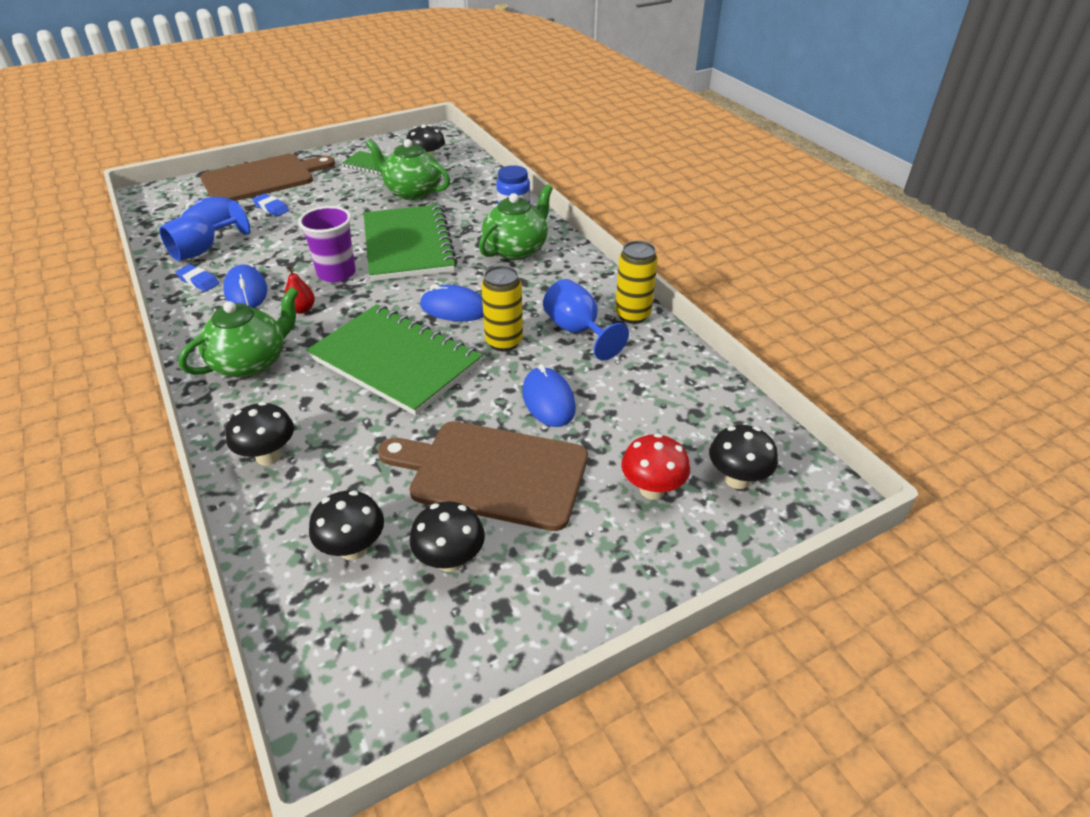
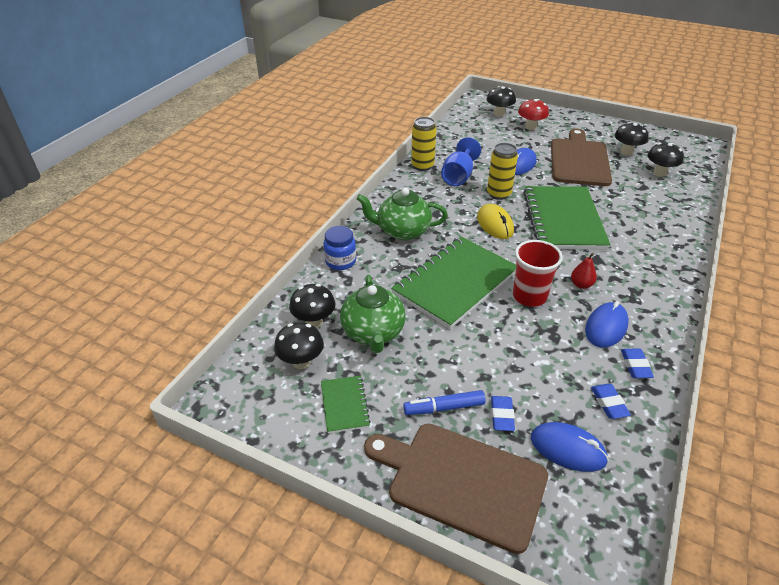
camera: 125 degrees left, 0 degrees up
blue goblet [159,201,250,261] -> blue eraser [591,384,631,419]
green teapot [178,287,299,378] -> none
black mushroom [226,402,294,466] -> black mushroom moved to [289,284,335,328]
purple cup [298,206,356,282] -> red cup [513,240,563,307]
brown cutting board [378,421,588,531] -> brown cutting board turned 150 degrees counterclockwise [551,129,612,186]
blue mouse [420,284,483,321] -> yellow mouse [477,204,514,239]
none -> blue marker [403,390,486,415]

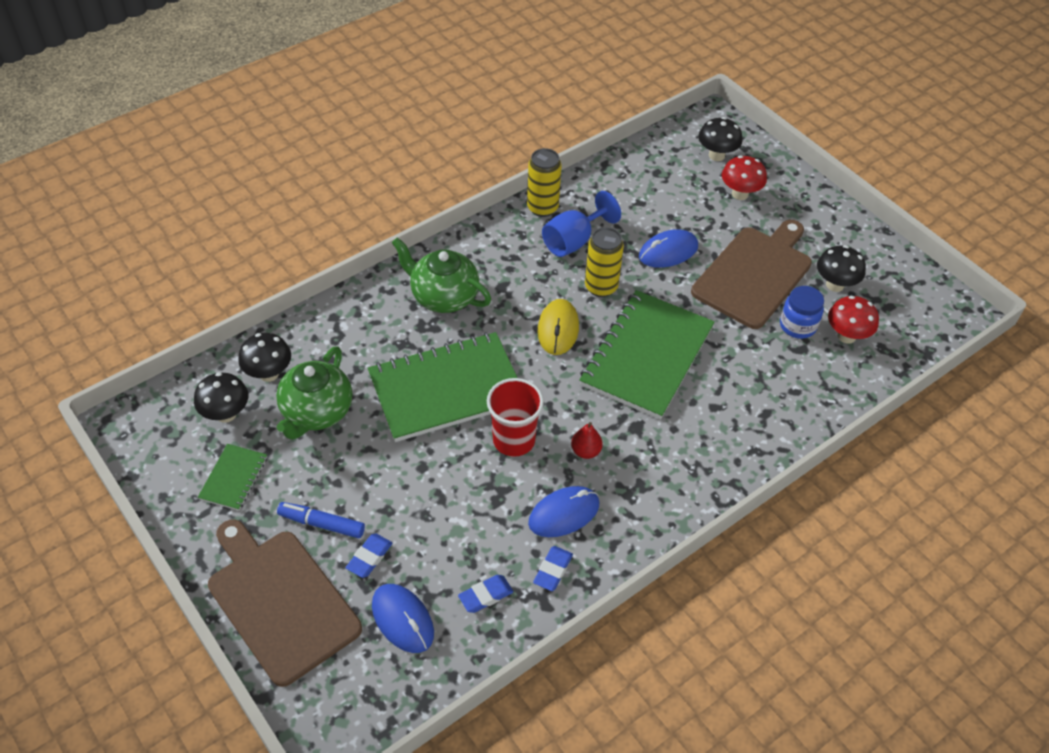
camera: 25 degrees right, 10 degrees up
blue jar [323,226,356,270] -> blue jar moved to [780,286,824,339]
blue eraser [591,384,631,419] -> blue eraser turned 45 degrees clockwise [458,575,513,613]
black mushroom [648,143,684,177] -> red mushroom [828,296,879,343]

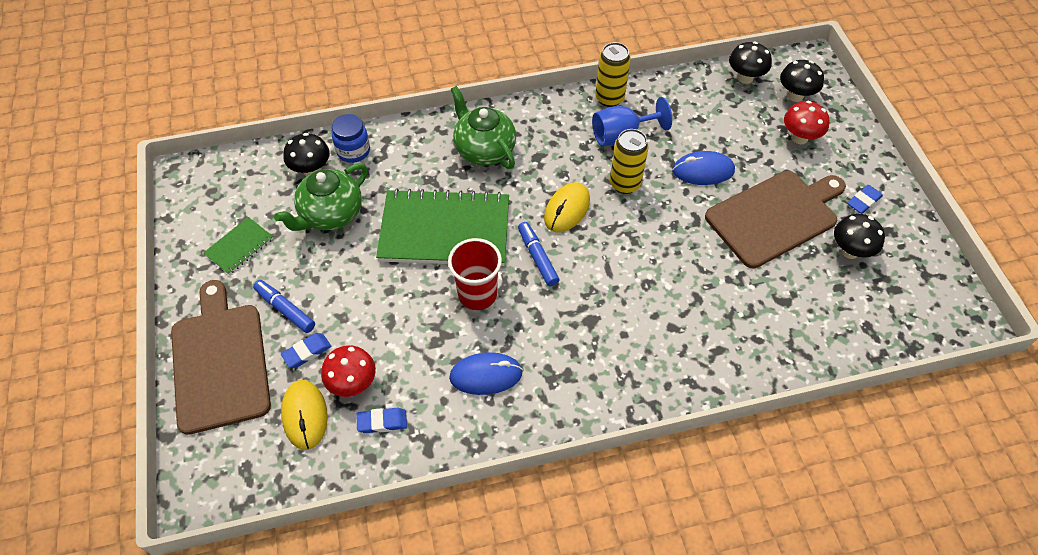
camera: 25 degrees right, 5 degrees up
black mushroom [194,372,248,423] -> black mushroom moved to [729,41,772,84]
blue mouse [372,584,434,653] -> yellow mouse [281,380,328,450]
blue eraser [533,546,573,591] -> blue eraser moved to [847,185,883,214]
red pear [571,422,603,459] -> none
green notebook [579,290,715,420] -> none
blue jar [780,286,824,339] -> blue jar moved to [332,114,370,163]
red mushroom [828,296,879,343] -> red mushroom moved to [321,345,376,397]
none -> blue marker [518,222,559,286]

